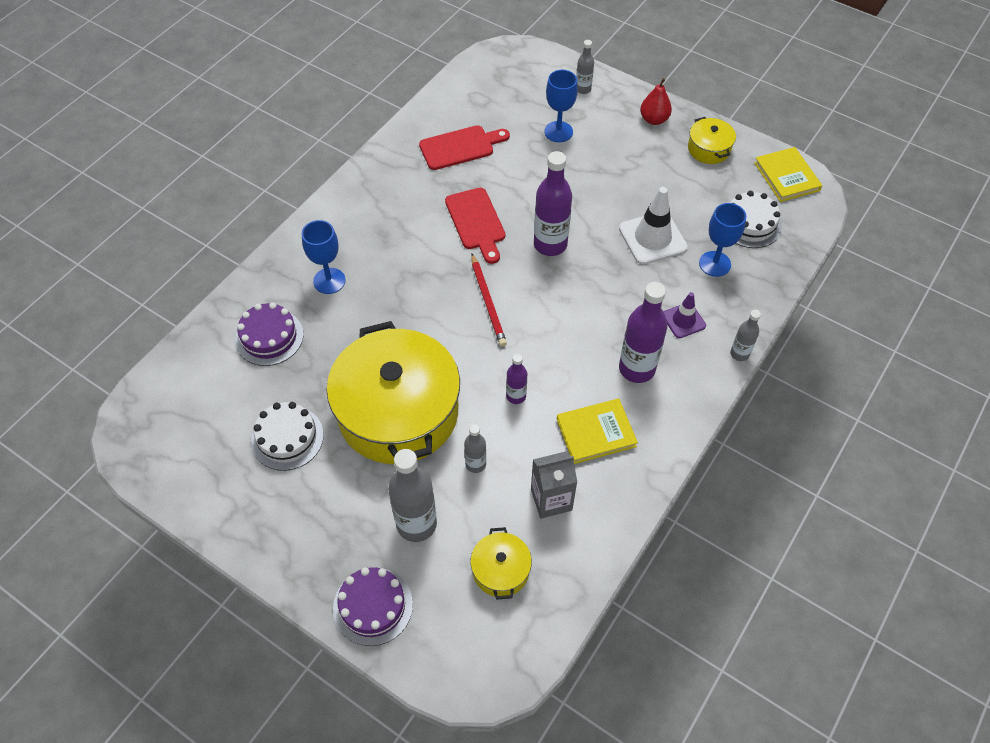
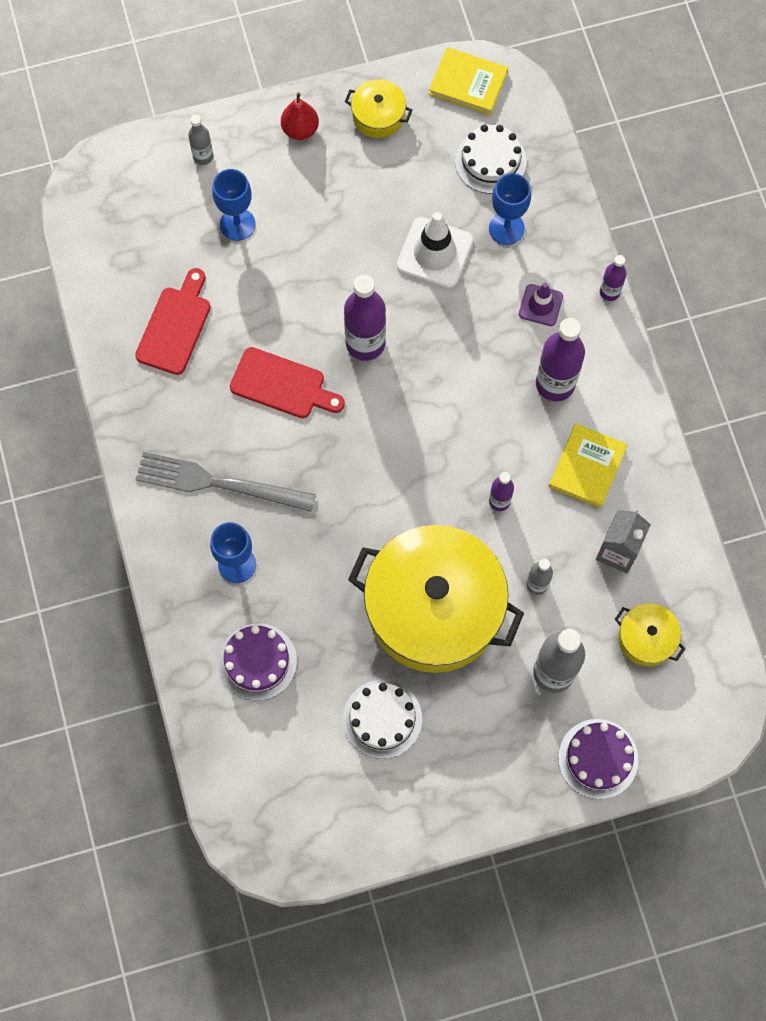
camera: 50 degrees left, 15 degrees up
red pencil [471,254,507,347] -> none
grey bottle [730,310,761,361] -> purple bottle [600,255,627,301]
none -> grey fork [135,452,316,512]

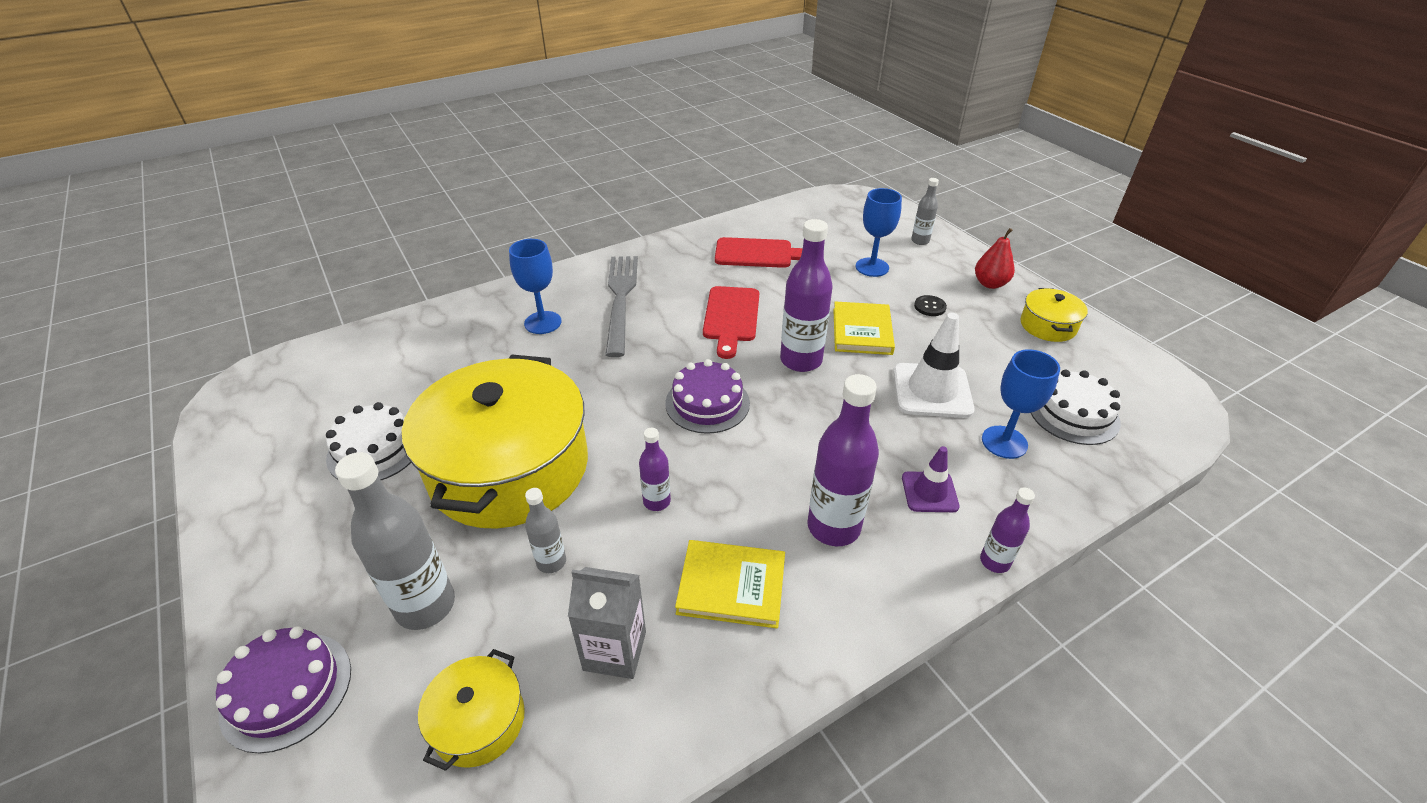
camera: 75 degrees right, 30 degrees down
purple cake [218,623,297,701] -> purple cake moved to [665,359,750,434]
yellow book [429,47,508,115] -> yellow book moved to [833,301,895,355]
none -> black button [914,295,947,316]

